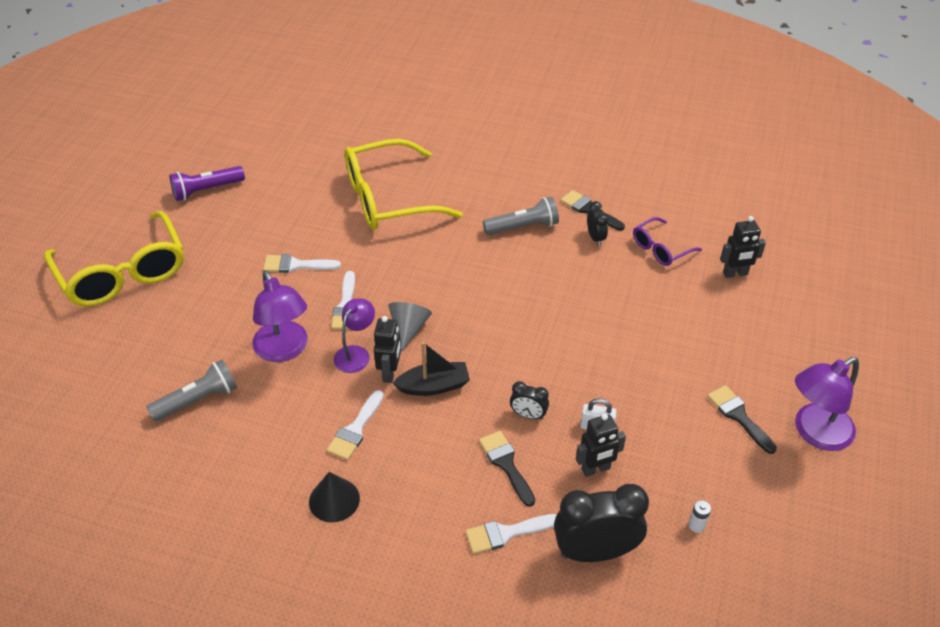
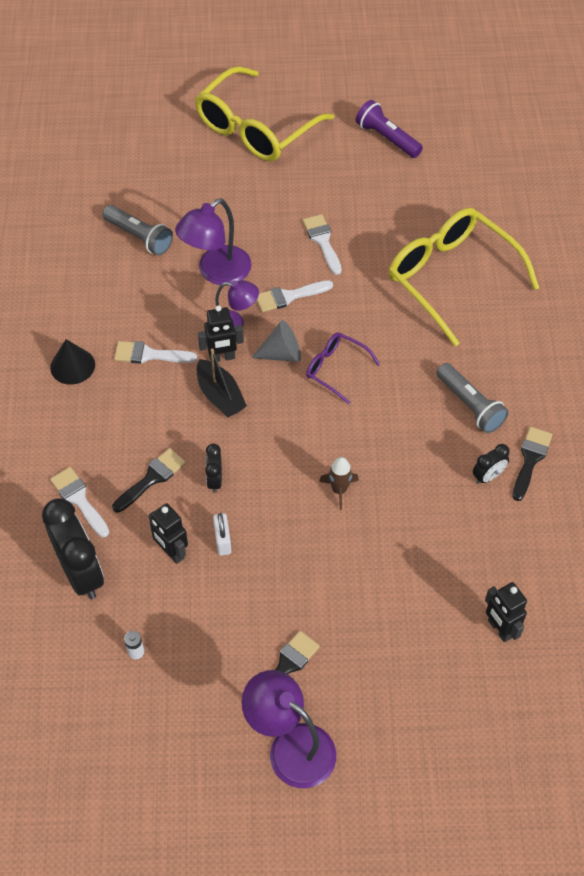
camera: 70 degrees right, 10 degrees up
purple glasses [633,217,702,266] -> purple glasses moved to [306,333,380,404]
none -> brown rocket [319,457,359,510]

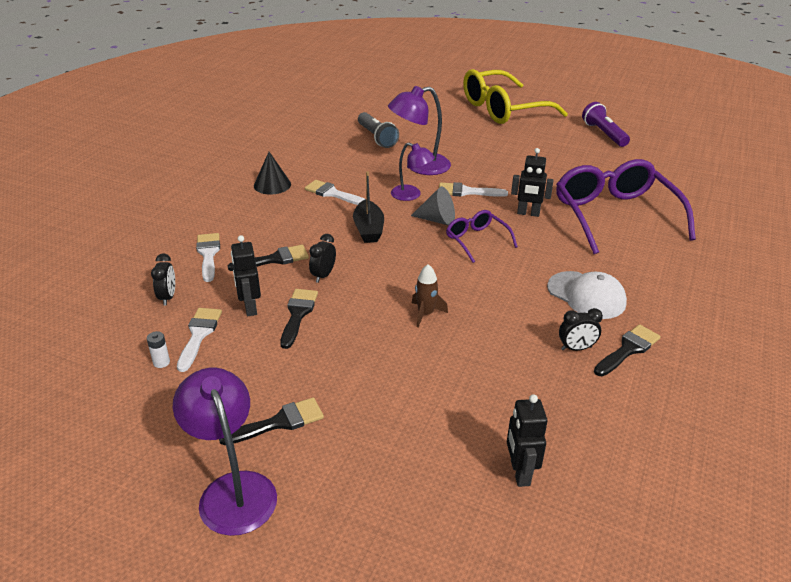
camera: 25 degrees right, 20 degrees down
black clock [42,499,104,599] -> black clock [151,253,175,306], size x0.48
black robot [198,305,244,362] -> black robot moved to [511,148,554,217]
white padlock [213,513,231,556] -> black brush [280,289,318,349]
white brush [303,214,342,275] -> white brush moved to [177,308,222,372]
yellow glasses [389,208,539,346] -> purple glasses [556,159,696,254]
grey flashlight [436,363,509,433] -> white cap [547,271,627,319]

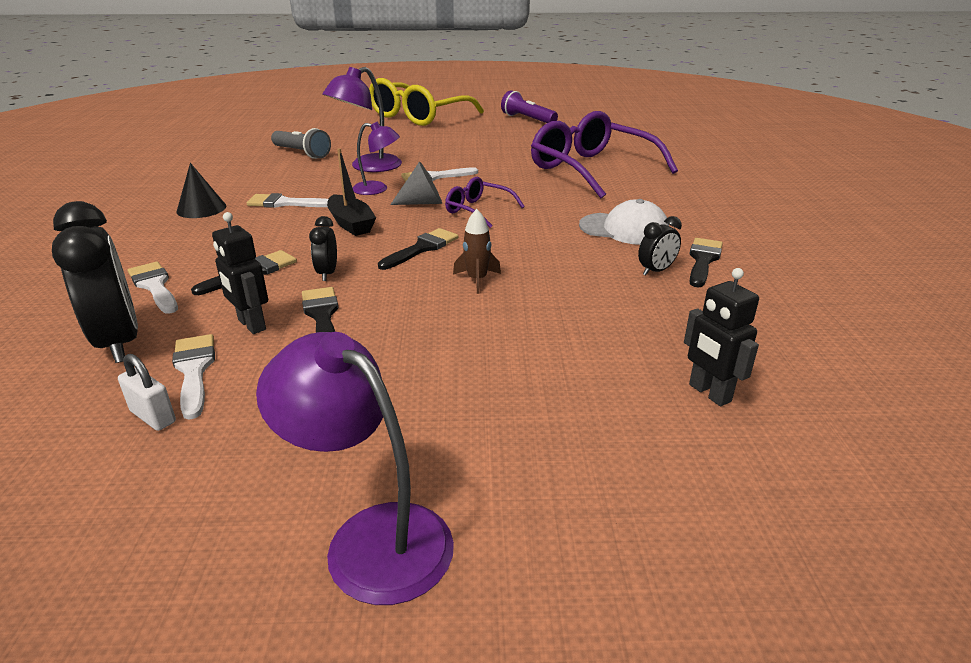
camera: 25 degrees left, 5 degrees down
white battery [147,331,170,368] -> white padlock [118,354,176,431]
black clock [151,253,175,306] -> black clock [52,201,138,363], size x2.07
black brush [219,397,324,445] -> black brush moved to [378,228,459,270]
black robot [511,148,554,217] -> none

